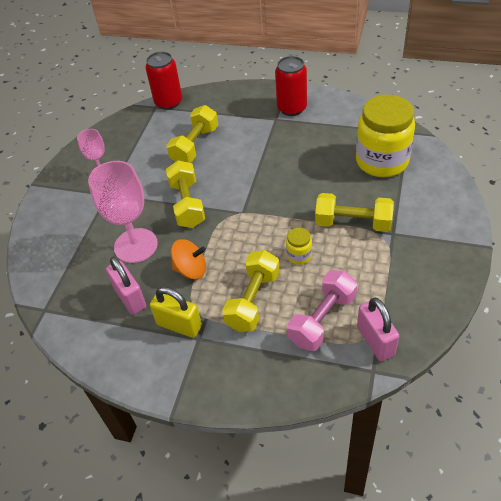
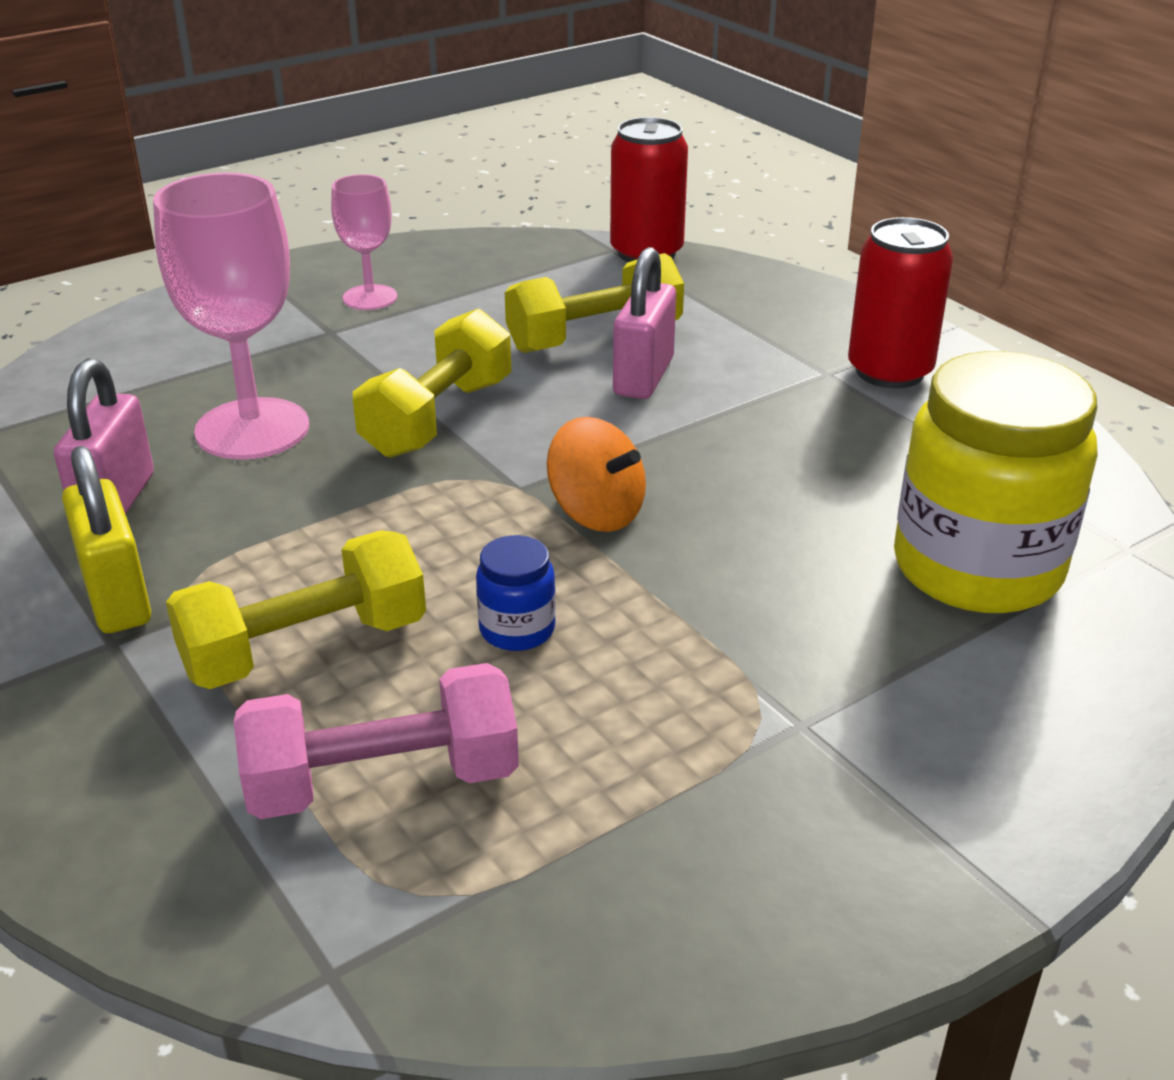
camera: 35 degrees right, 15 degrees down
orange spinning top [171,239,206,279] -> orange spinning top moved to [547,417,646,532]
yellow jar [286,228,312,265] -> blue jar [476,535,556,651]
yellow dumbbell [315,193,394,232] -> none
pink padlock [357,297,399,361] -> pink padlock moved to [613,247,676,399]

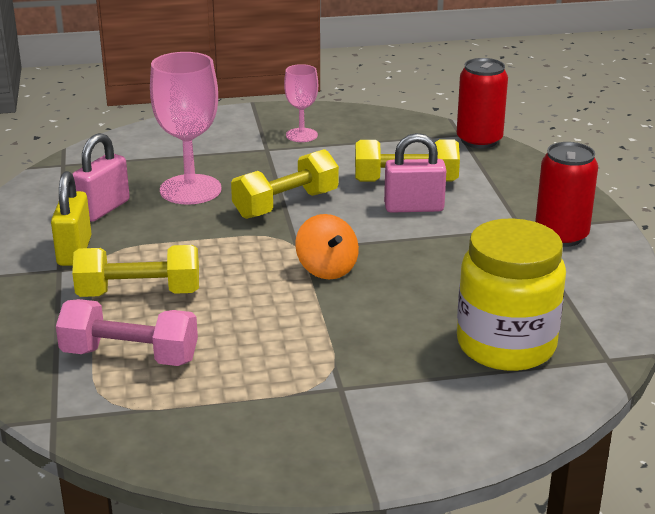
camera: 25 degrees right, 5 degrees down
blue jar [476,535,556,651] -> none
pink padlock [613,247,676,399] -> pink padlock turned 45 degrees clockwise [384,133,447,213]

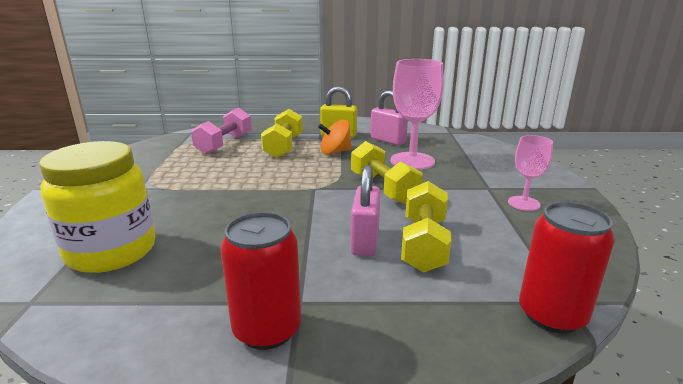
camera: 100 degrees right, 5 degrees down
orange spinning top [295,214,359,279] -> orange spinning top moved to [318,120,352,155]

